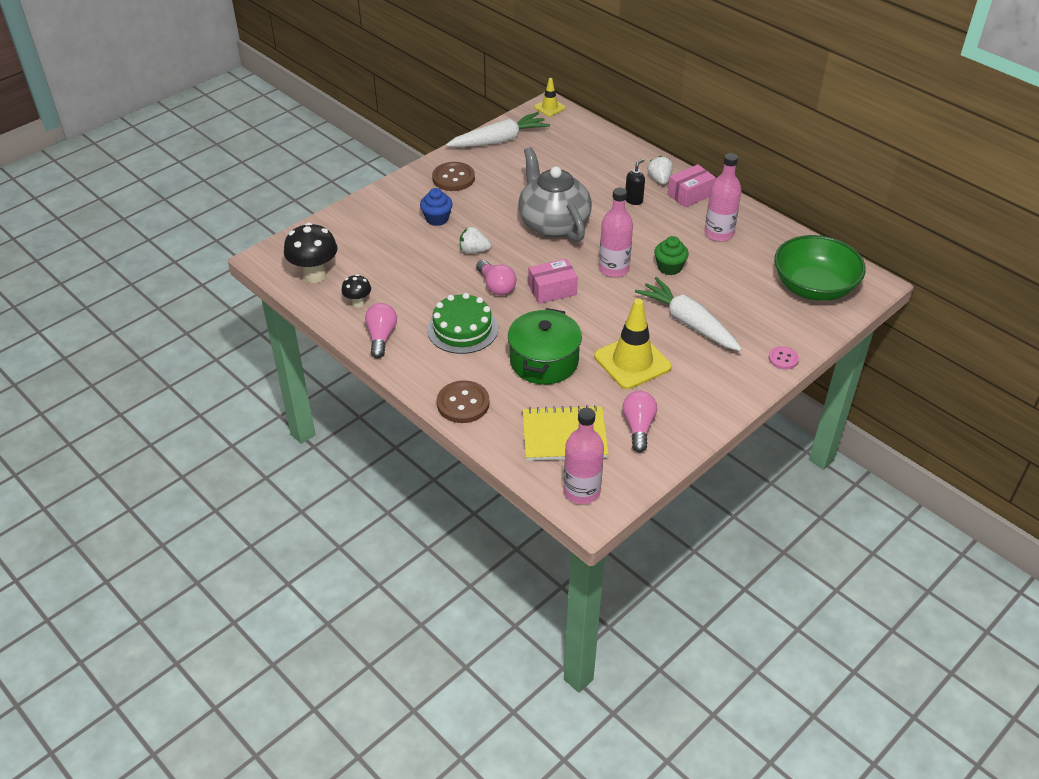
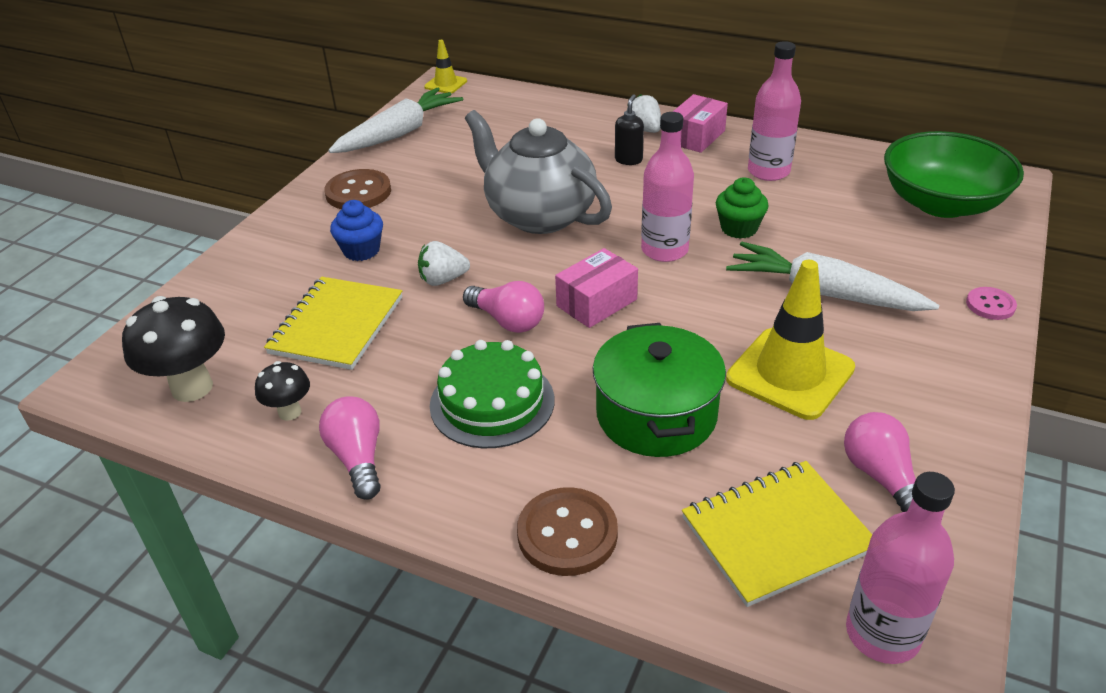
camera: 20 degrees left, 5 degrees down
none -> yellow notebook [264,277,402,370]

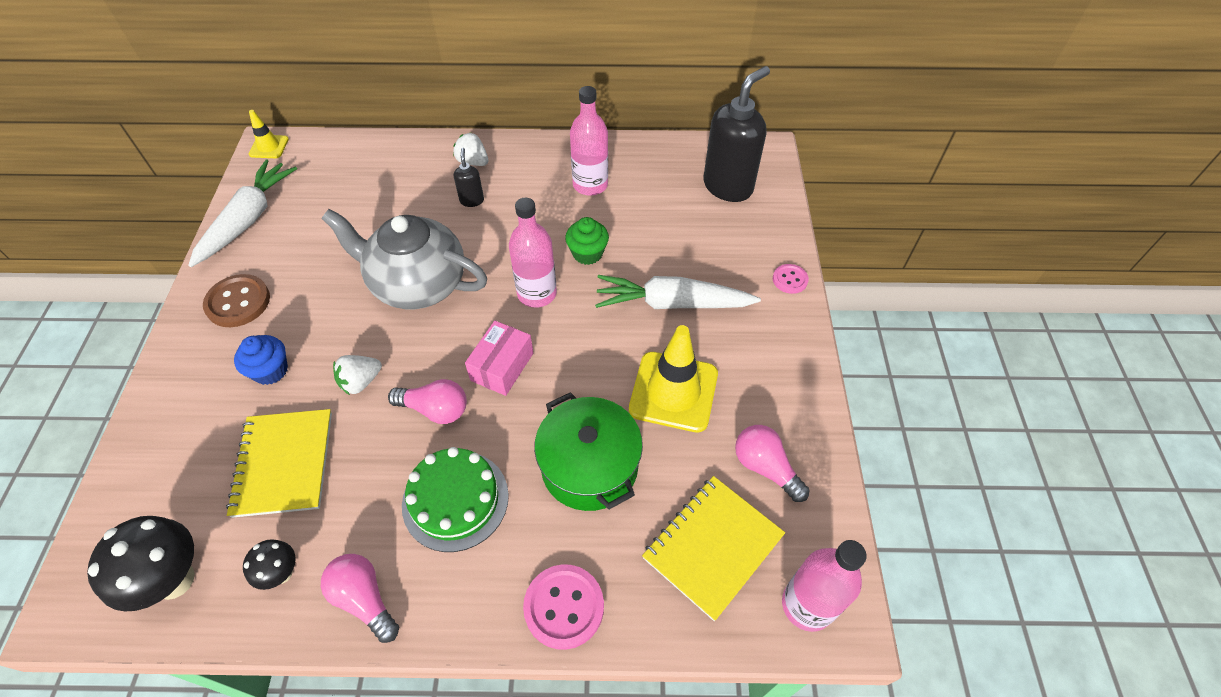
camera: 25 degrees left, 15 degrees up
brown button [517,487,618,576] -> pink button [523,564,604,650]
pink box [673,94,728,153] -> none
green bowl [884,131,1024,218] -> black soap dispenser [704,66,770,202]

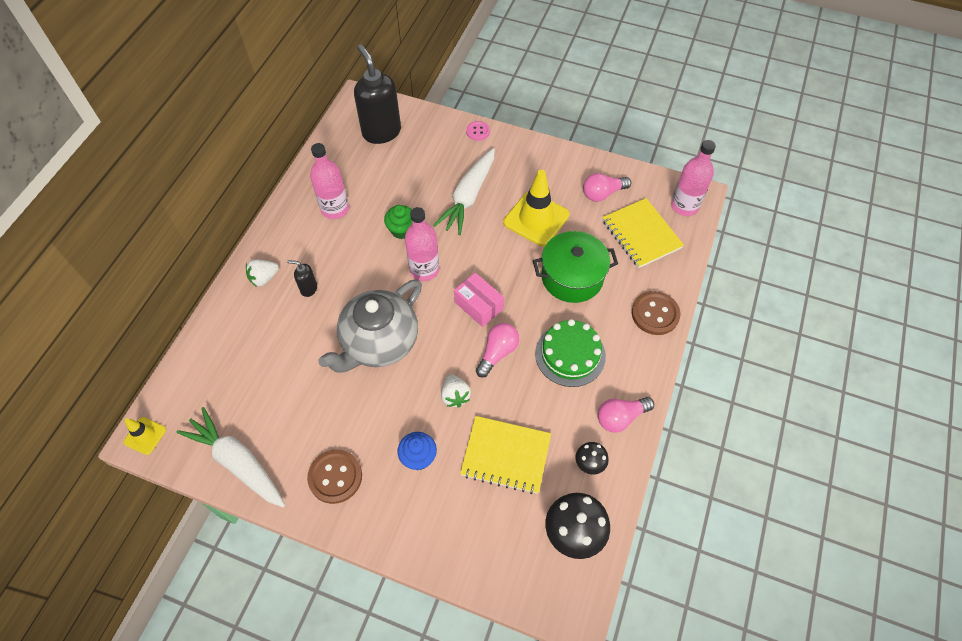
camera: 70 degrees left, 5 degrees up
pink button [523,564,604,650] -> brown button [632,291,680,335]

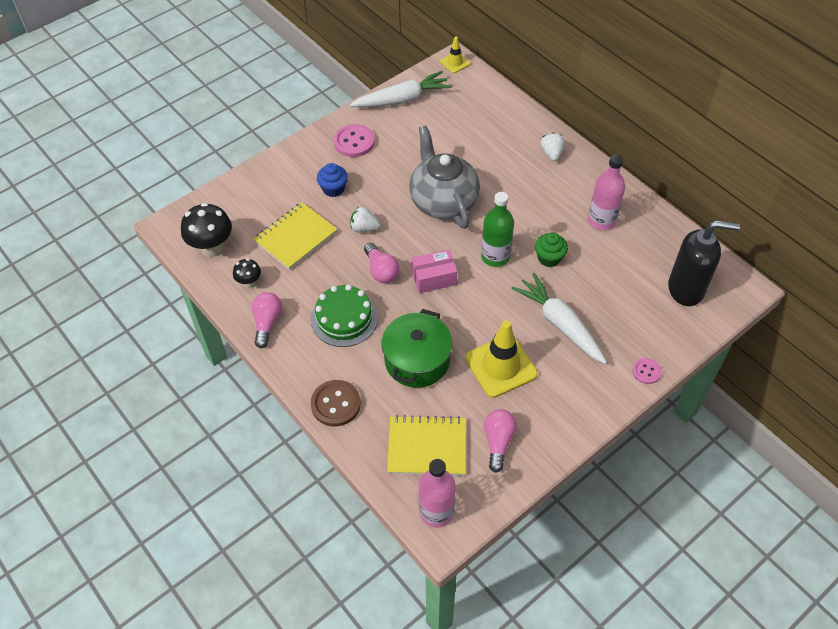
camera: 120 degrees right, 5 degrees down
black soap dispenser [287,260,317,297] -> none
brown button [307,450,362,504] -> pink button [334,124,375,157]
pink bottle [405,207,439,281] -> green bottle [481,192,514,267]

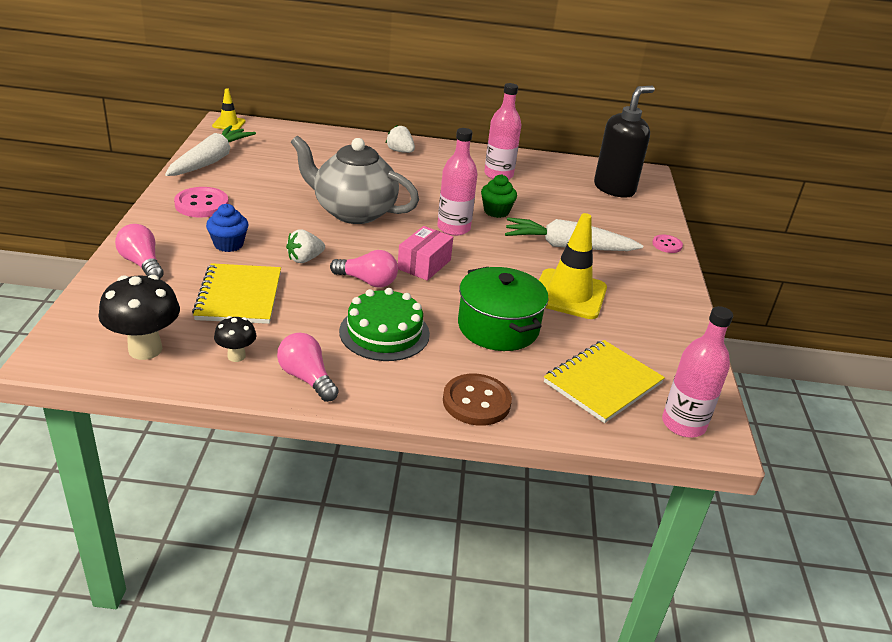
camera: 50 degrees left, 20 degrees down
green bottle [481,192,514,267] -> pink bottle [437,128,478,236]
pink light bulb [484,409,517,473] -> pink light bulb moved to [115,224,164,279]

